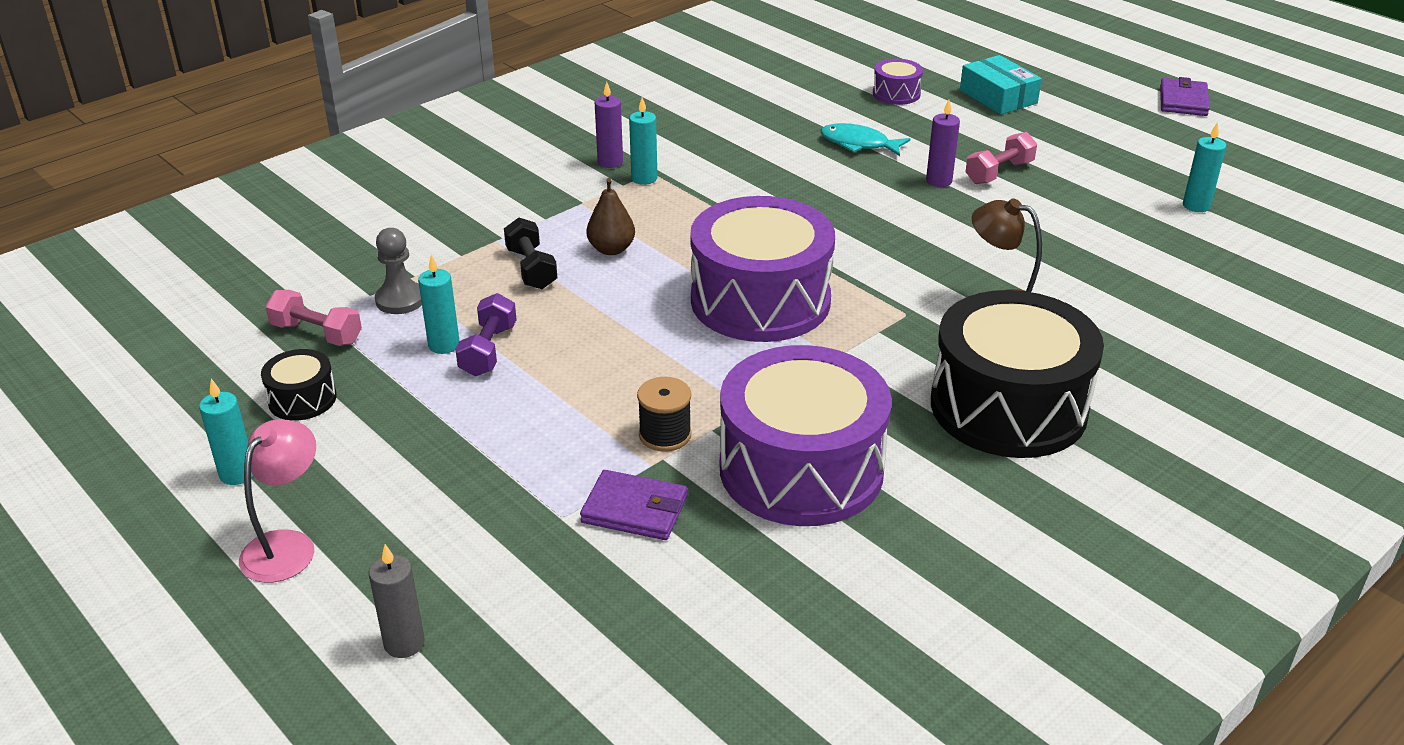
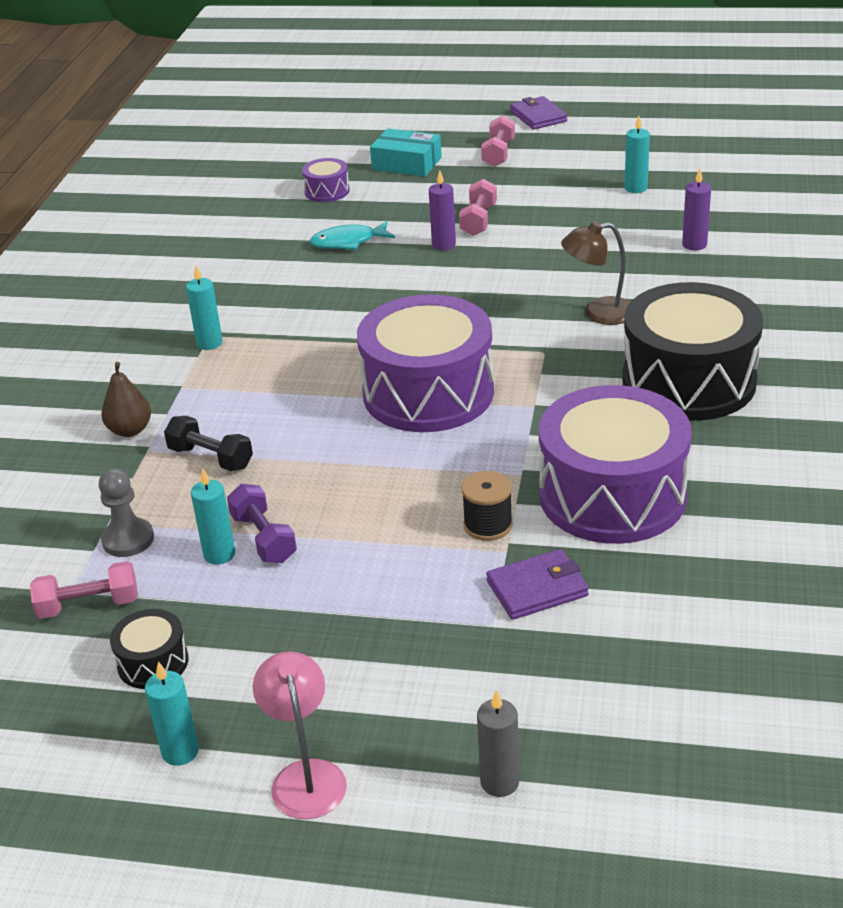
camera: 35 degrees left, 0 degrees up
brown pear [587,178,635,255] -> brown pear moved to [101,362,151,437]
purple candle [595,82,623,168] -> purple candle moved to [682,169,711,250]
none -> pink dumbbell [481,115,515,167]

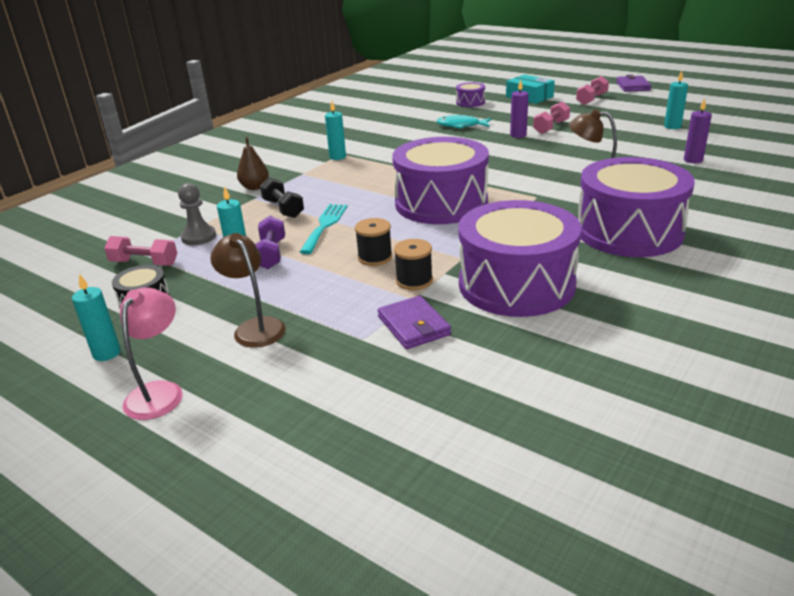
camera: 25 degrees right, 5 degrees down
grey candle [477,690,519,797] -> none
purple wallet [486,549,589,620] -> purple wallet turned 60 degrees clockwise [378,296,451,349]
black drum [622,282,763,421] -> purple drum [578,157,695,257]
none -> brown lamp [210,233,286,347]
none -> turquoise fork [300,204,348,254]
none -> black spool [355,218,393,266]

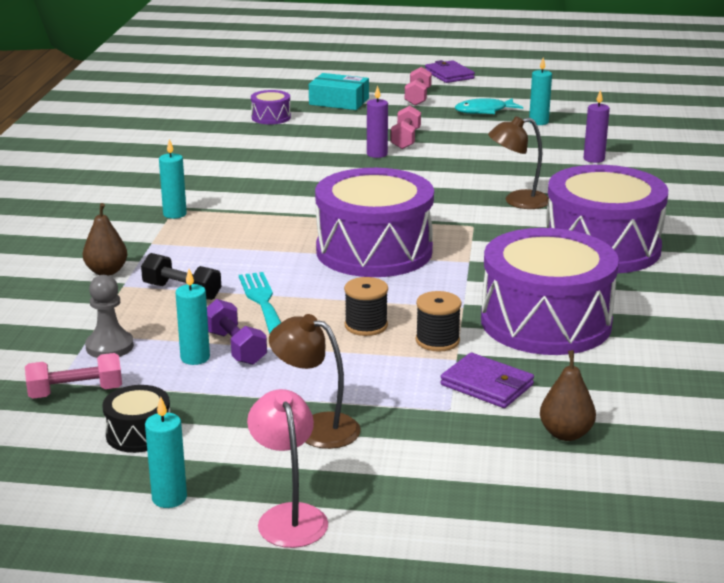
camera: 30 degrees left, 5 degrees down
turquoise fish [437,115,492,129] -> turquoise fish moved to [455,98,523,114]
none -> brown pear [540,350,596,441]

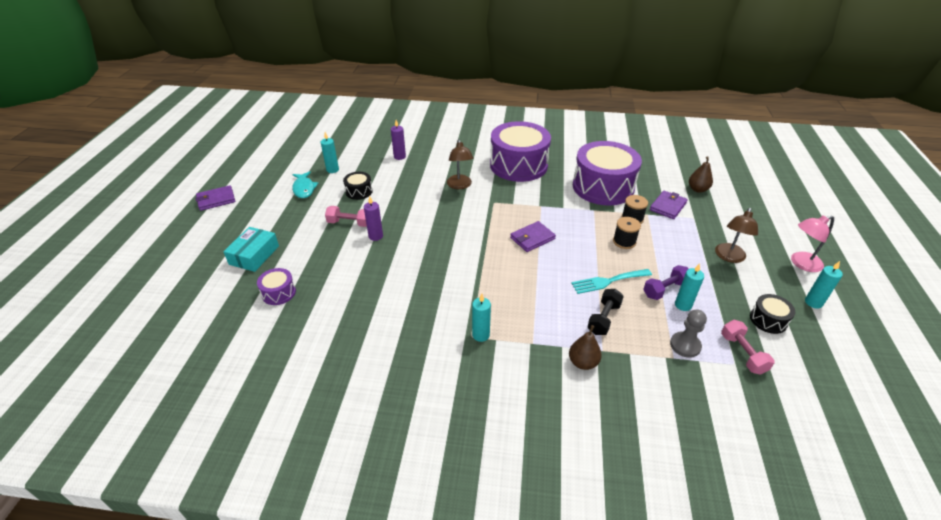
camera: 90 degrees left, 15 degrees up
purple drum [315,168,434,277] -> purple wallet [510,221,556,252]
pink dumbbell [405,67,432,106] -> none
none -> black drum [343,172,373,200]

